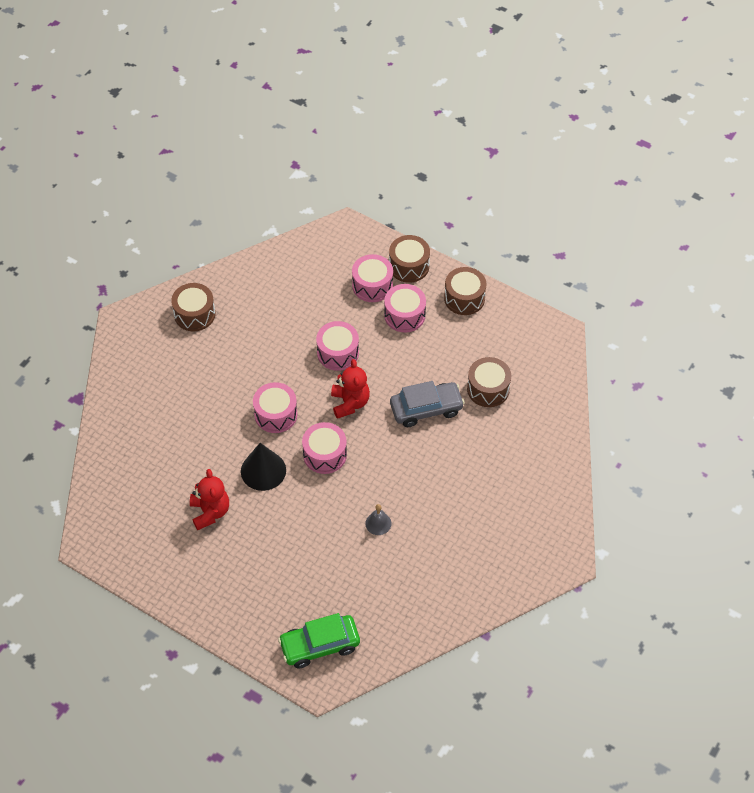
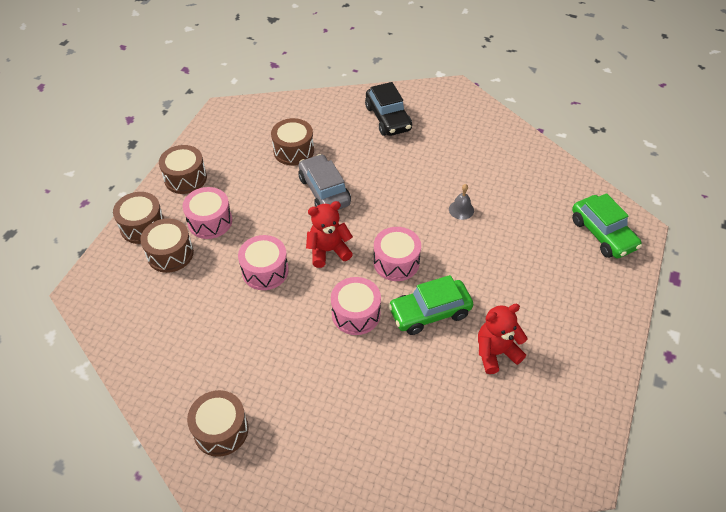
camera: 100 degrees left, 5 degrees down
black cone [241,443,286,491] -> green car [388,275,473,335]
pink drum [352,254,393,302] -> brown drum [140,218,194,273]
none -> black car [365,82,412,136]

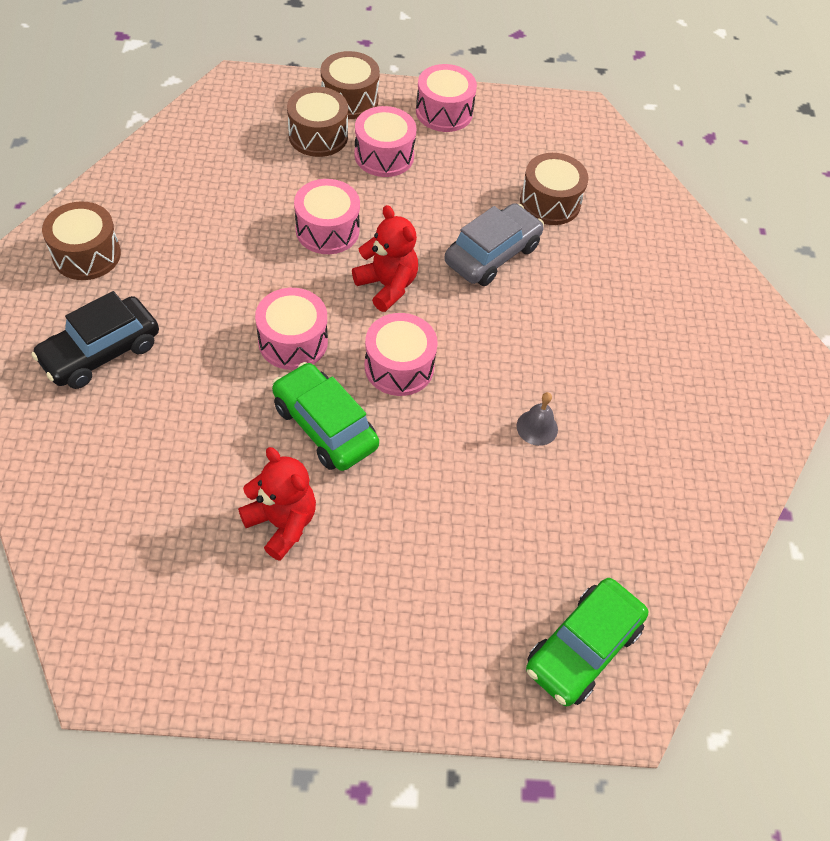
camera: 65 degrees right, 5 degrees up
brown drum [159,145,207,194] -> pink drum [416,64,477,132]
black car [365,82,412,136] -> black car moved to [31,291,159,389]

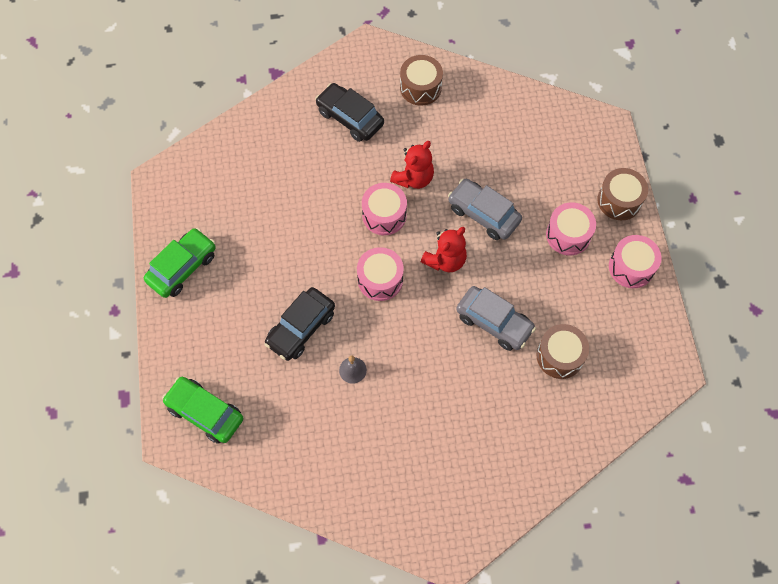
camera: 85 degrees right, 10 degrees up
red teddy bear [238,447,316,561] -> red teddy bear moved to [390,141,434,189]
green car [272,362,379,471] -> green car moved to [144,228,216,298]
brown drum [287,87,348,157] -> none
pink drum [294,179,360,254] -> grey car [448,179,522,240]
none -> black car [264,287,335,361]

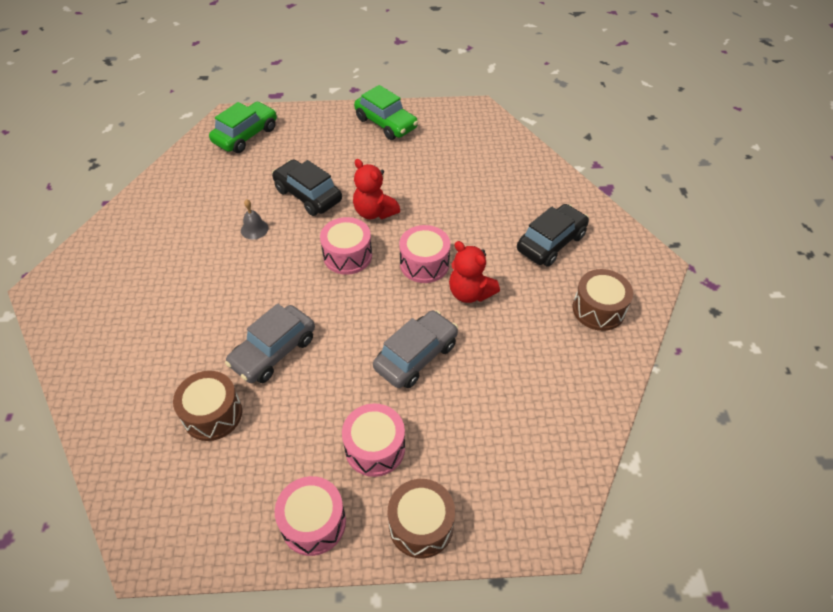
camera: 95 degrees right, 15 degrees down
red teddy bear [421,227,467,272] -> red teddy bear moved to [353,159,400,219]

